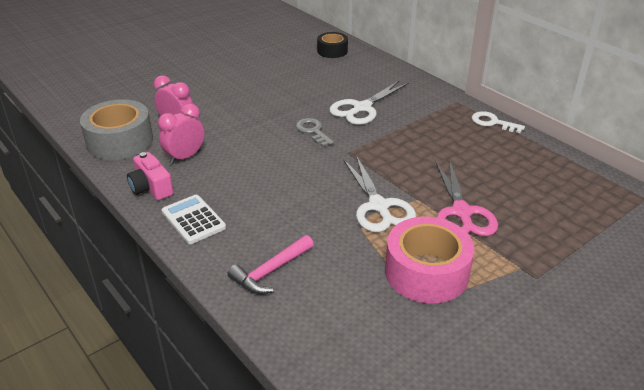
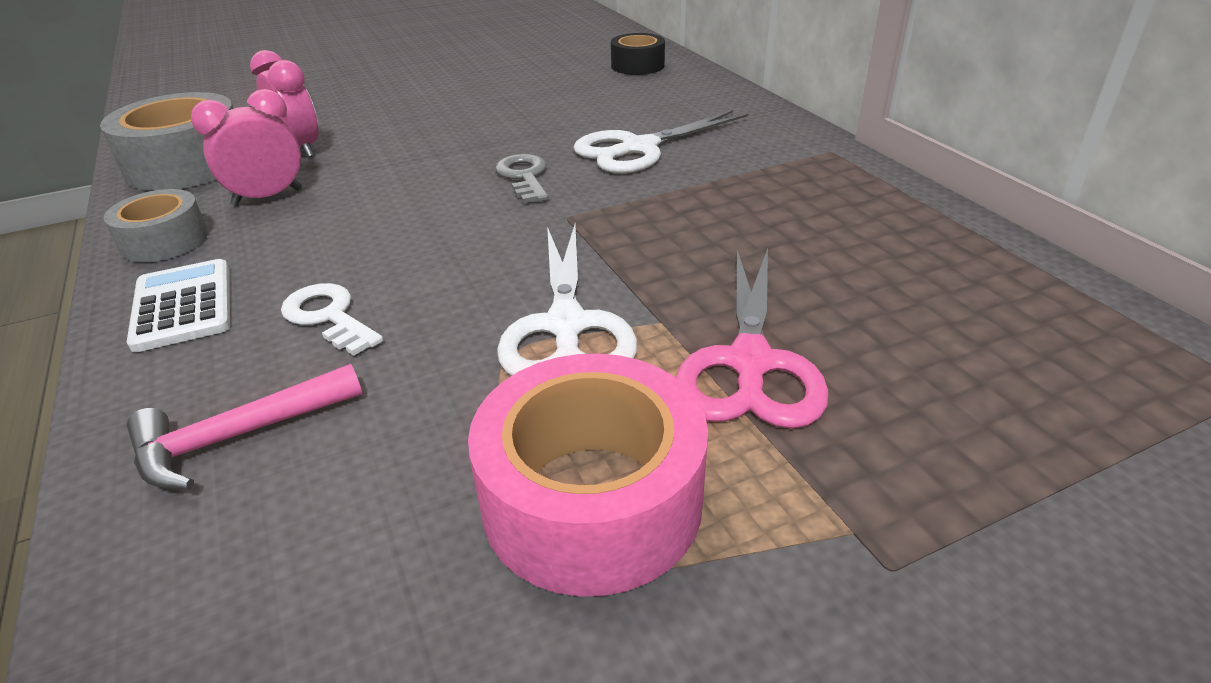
camera: 15 degrees right, 0 degrees up
pink camera [127,152,174,200] -> grey tape [104,189,208,262]
white key [472,111,525,133] -> white key moved to [281,283,383,356]

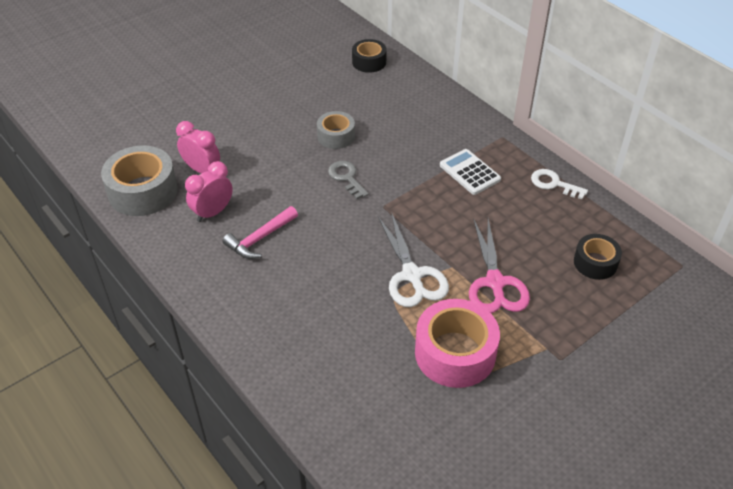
camera: 15 degrees left, 10 degrees up
grey tape [104,189,208,262] -> grey tape moved to [317,111,355,149]
white calculator [127,259,230,352] -> white calculator moved to [440,149,501,195]
pink hammer [127,364,362,489] -> pink hammer moved to [223,206,298,259]
white key [281,283,383,356] -> white key moved to [531,169,588,199]
white scissors [573,110,748,173] -> none
none -> black tape [574,234,622,280]

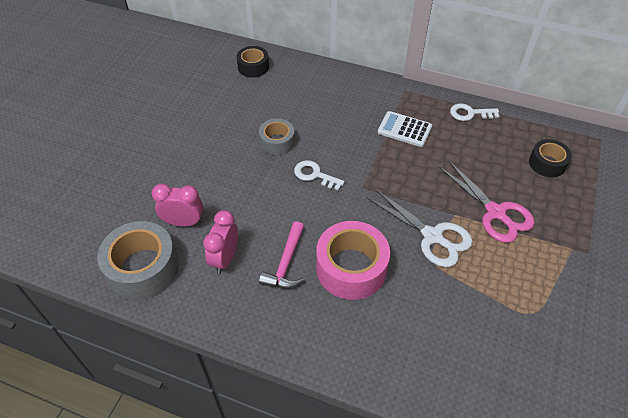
camera: 30 degrees left, 5 degrees up
grey key [328,161,369,199] -> white key [294,160,345,190]
pink tape [415,299,500,388] -> pink tape moved to [316,221,390,300]

